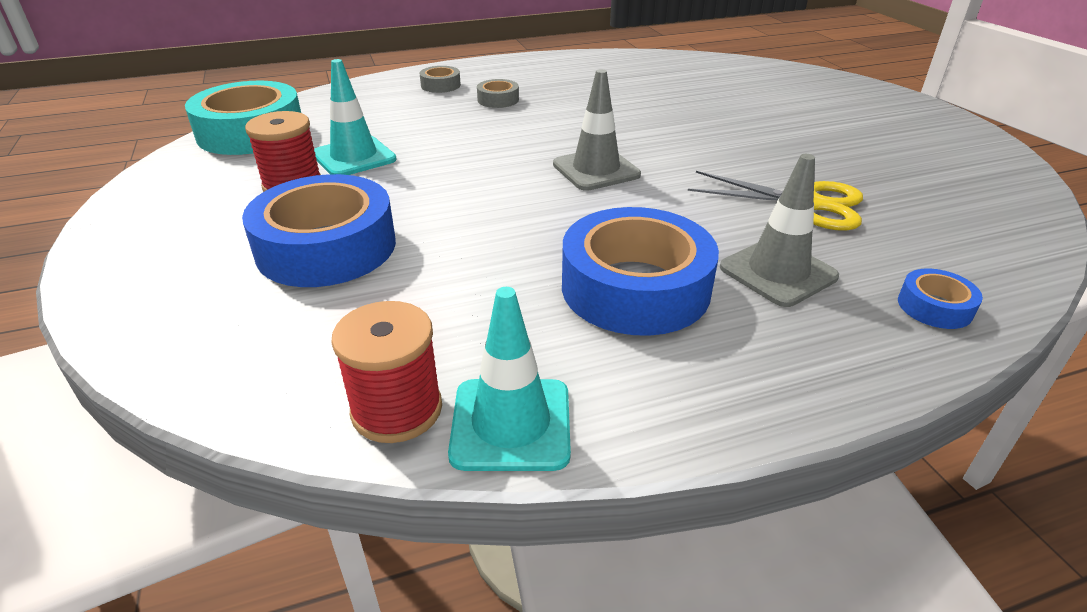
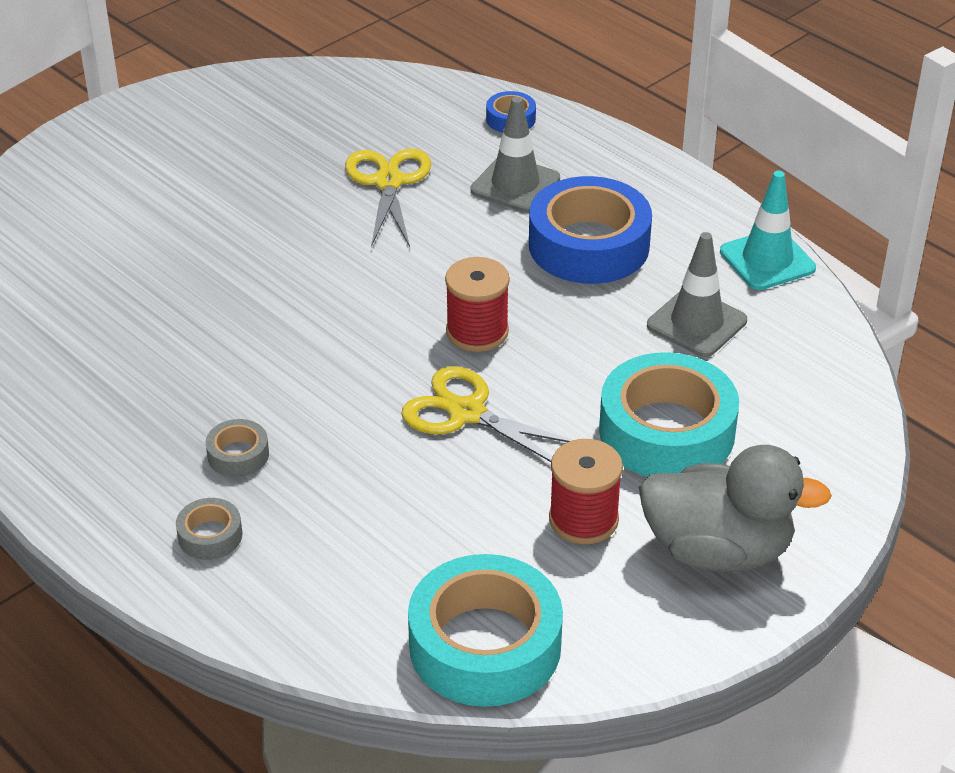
camera: 115 degrees left, 5 degrees up
blue tape [242,174,396,287] -> turquoise tape [599,352,739,477]
turquoise traffic cone [314,59,397,175] -> none
red spool [331,301,442,443] -> red spool moved to [445,257,510,352]
grey traffic cone [553,69,641,191] -> grey traffic cone moved to [647,232,747,357]
none -> yellow scissors [401,366,572,462]
none -> grey duck [639,445,832,572]

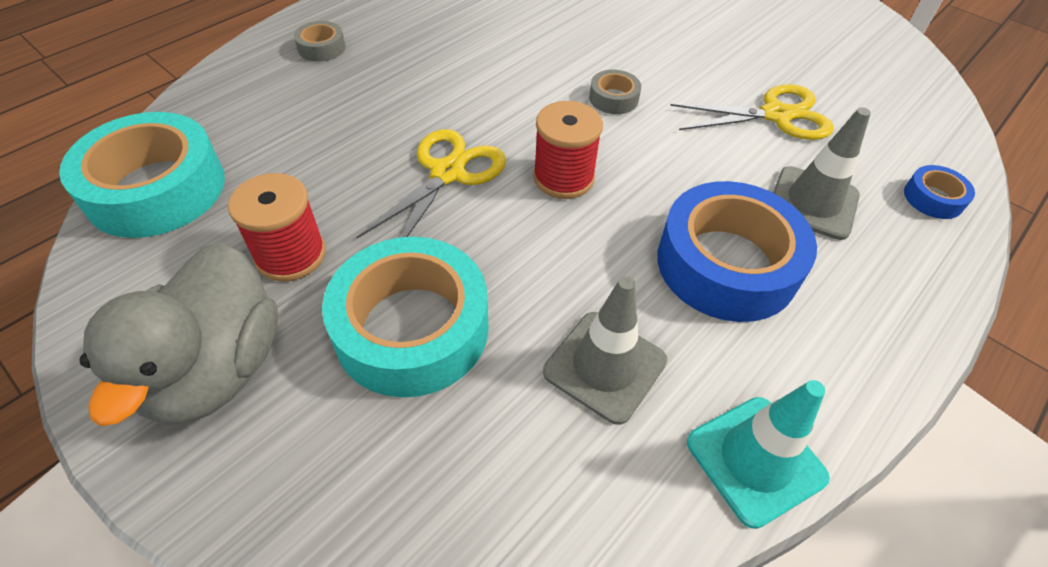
camera: 85 degrees right, 10 degrees up
grey tape [206,419,269,477] -> grey tape moved to [589,70,641,114]

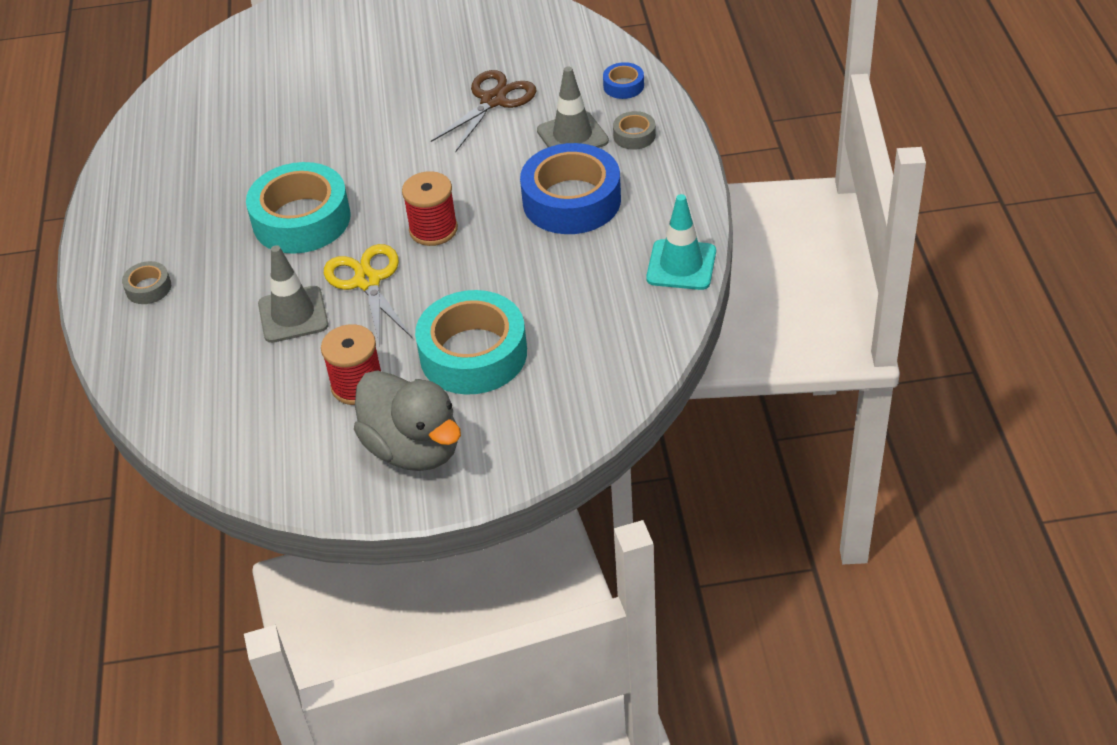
camera: 45 degrees left, 5 degrees down
turquoise tape [59,112,225,238] -> turquoise tape moved to [246,162,351,254]
grey traffic cone [543,276,667,425] -> grey traffic cone moved to [258,245,329,343]
grey tape [589,70,641,114] -> grey tape moved to [613,111,656,150]
yellow scissors [670,84,834,140] -> brown scissors [431,70,536,153]

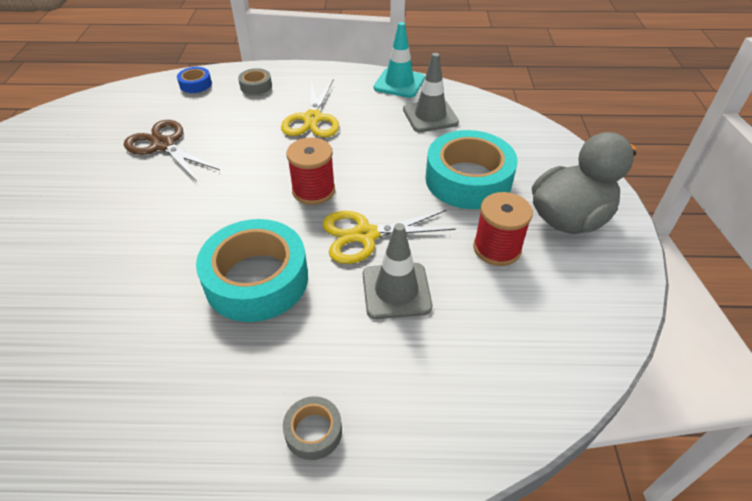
camera: 85 degrees left, 0 degrees up
blue tape [520,143,621,234] -> yellow scissors [281,80,339,137]
grey traffic cone [537,66,609,148] -> grey traffic cone moved to [403,53,459,132]

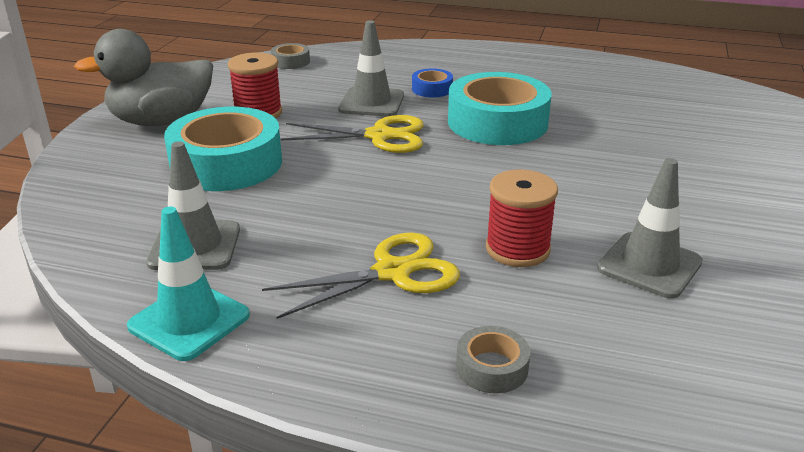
camera: 165 degrees left, 15 degrees down
brown scissors [124,120,220,181] -> grey traffic cone [597,158,703,299]
blue tape [177,67,212,93] -> blue tape moved to [412,69,453,97]
yellow scissors [281,80,339,137] -> yellow scissors turned 45 degrees clockwise [262,232,460,319]
grey tape [283,396,342,460] -> grey tape moved to [271,43,310,69]
red spool [286,138,335,205] -> red spool moved to [486,169,558,267]

